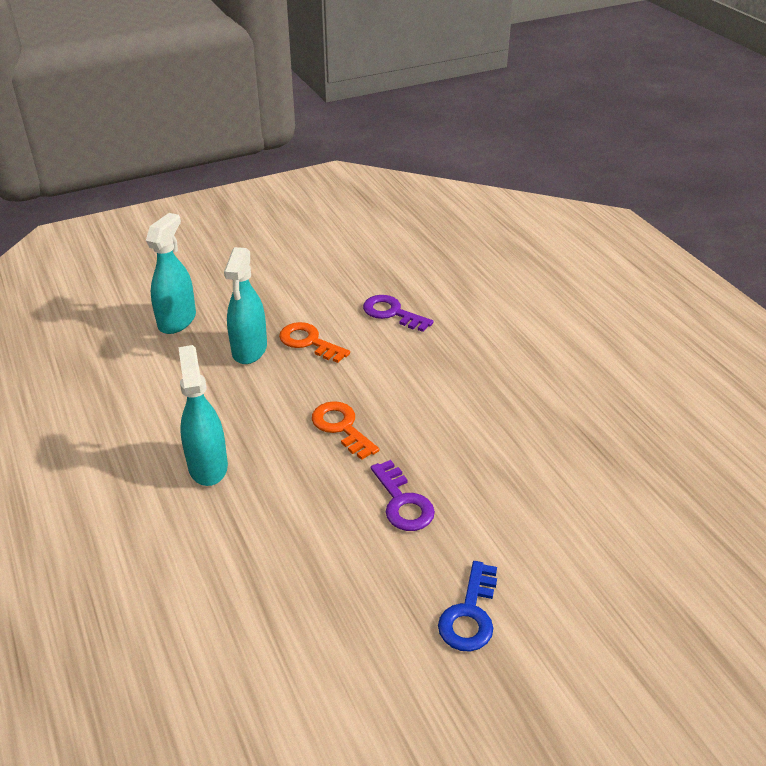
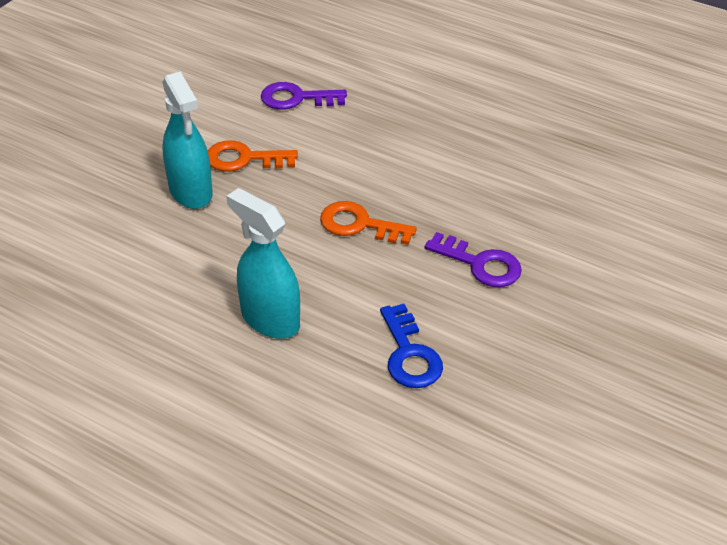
camera: 35 degrees left, 5 degrees up
turquoise spray bottle [146,213,196,334] -> none
blue key [438,561,497,652] -> blue key moved to [380,304,443,388]

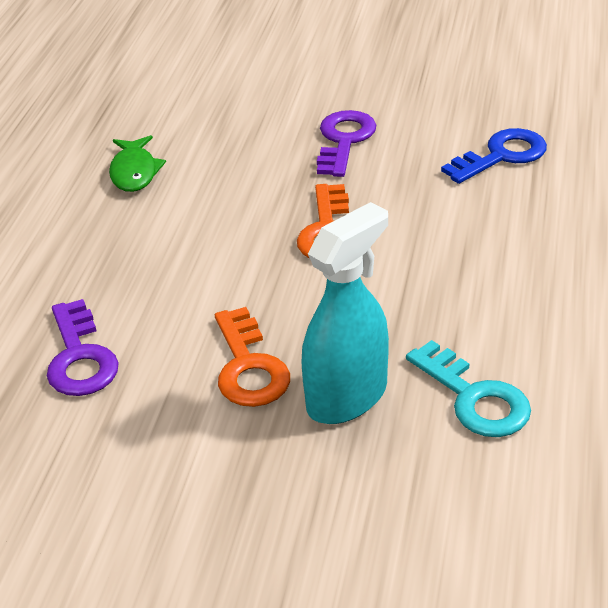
camera: 105 degrees left, 5 degrees down
turquoise spray bottle [226,188,300,339] -> none
none -> green fish [109,135,166,192]
none -> turquoise key [406,340,531,437]

